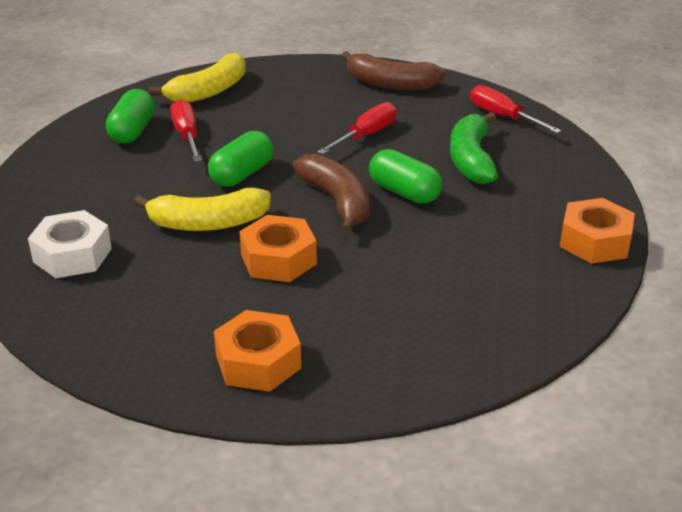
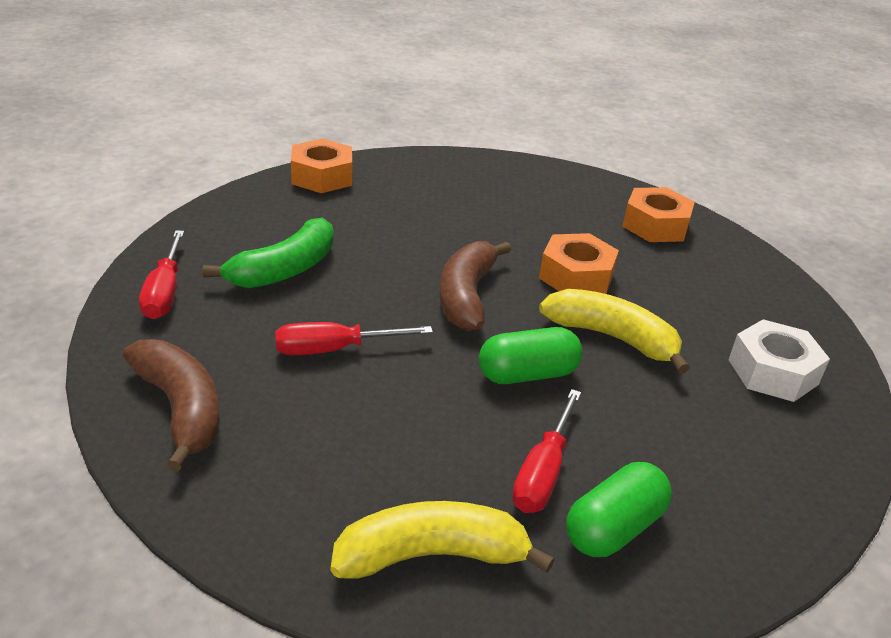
camera: 145 degrees left, 0 degrees up
green capsule [369,149,442,204] -> none

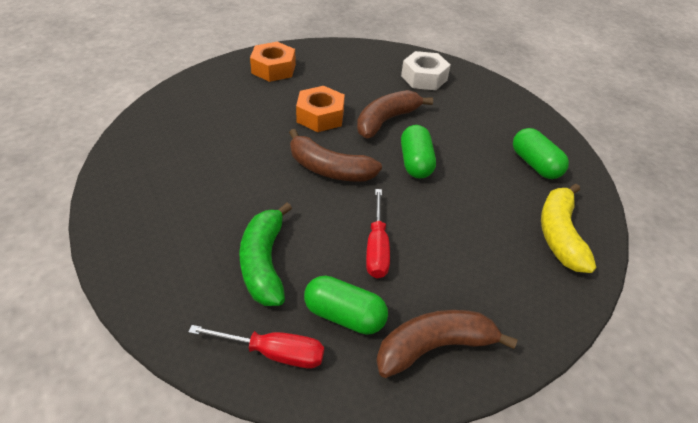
camera: 75 degrees left, 10 degrees up
green banana [203,218,334,288] -> green banana turned 150 degrees counterclockwise [239,203,292,306]
orange nut [291,139,352,193] -> none
red screwdriver [512,389,581,513] -> none
yellow banana [539,289,690,374] -> brown banana [357,90,433,138]
none -> green capsule [304,276,388,335]

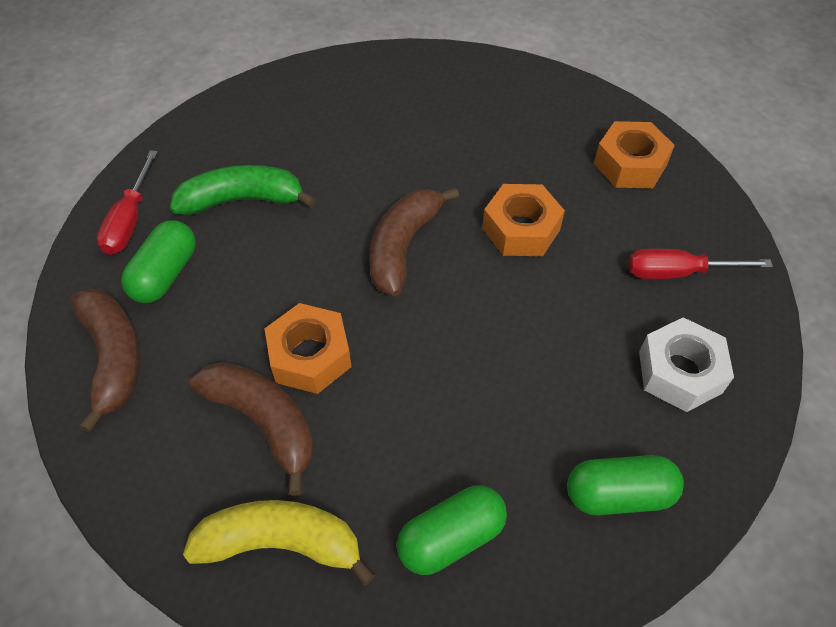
camera: 90 degrees right, 10 degrees up
brown banana [357,90,433,138] -> brown banana moved to [190,362,314,496]
red screwdriver [366,189,390,278] -> red screwdriver moved to [628,249,773,279]
green capsule [401,125,436,179] -> green capsule moved to [567,455,684,515]
none -> orange nut [264,303,352,394]

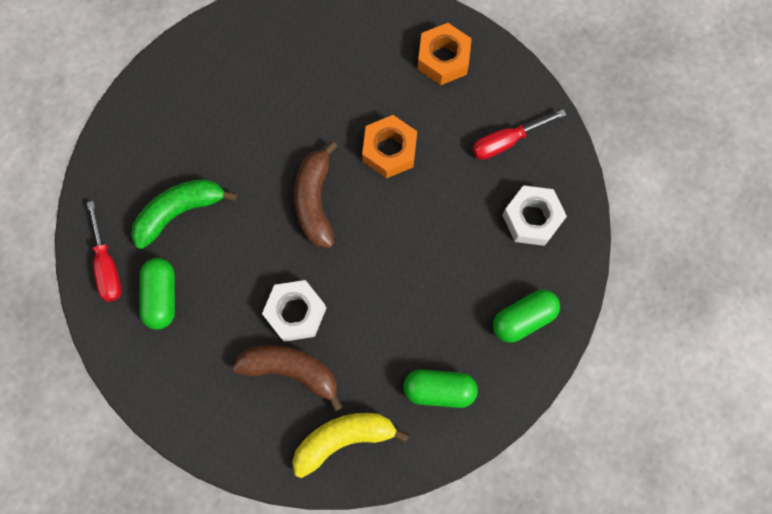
camera: 25 degrees left, 20 degrees up
brown banana [70,288,140,433] -> none
orange nut [264,303,352,394] -> white nut [262,280,326,342]
green capsule [397,485,507,575] -> green capsule turned 60 degrees clockwise [403,369,478,408]

